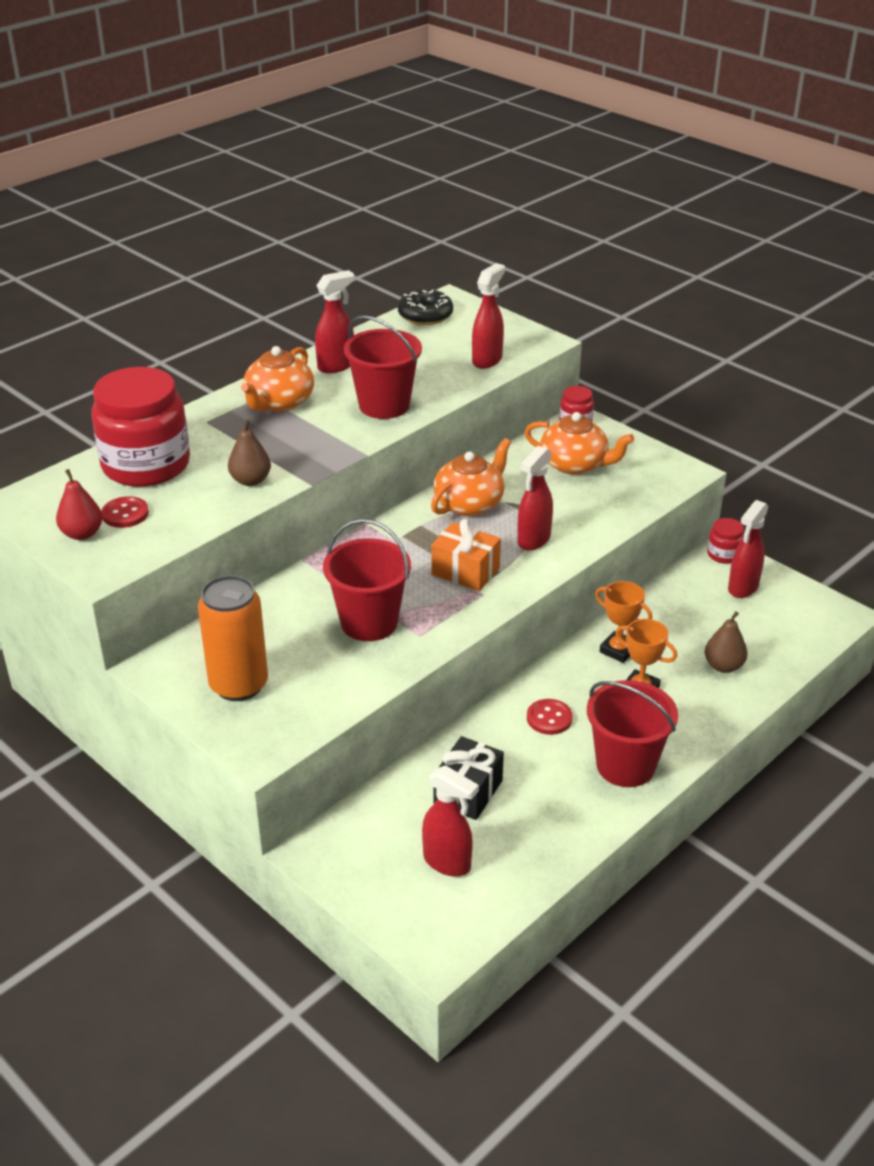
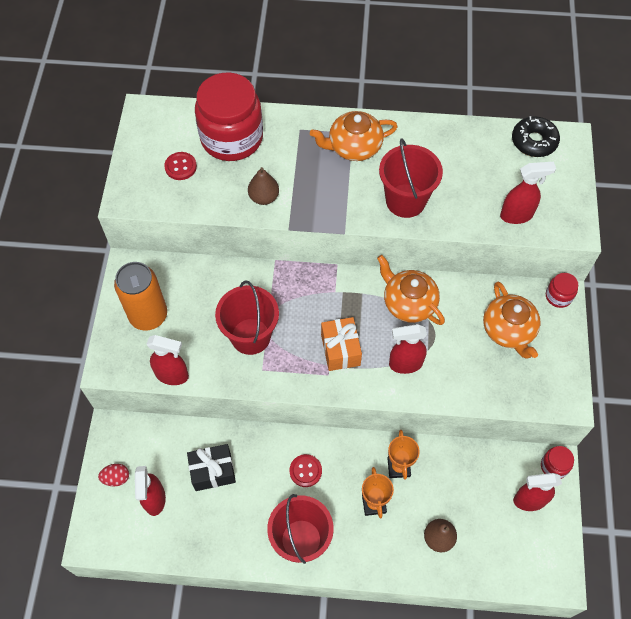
camera: 50 degrees right, 25 degrees up
red pear [56,469,103,540] -> none
red spray bottle [315,270,354,373] -> red spray bottle moved to [147,335,189,385]
orange teapot [431,438,511,516] -> orange teapot turned 135 degrees counterclockwise [377,255,445,325]
none -> red egg [98,464,129,487]

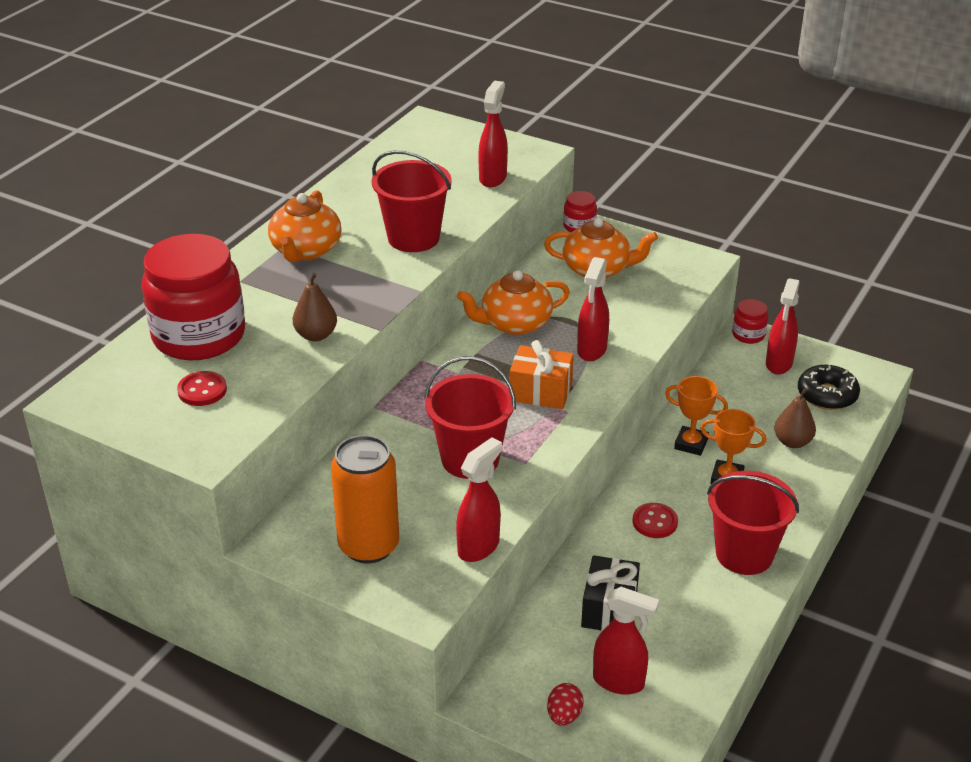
camera: 65 degrees left, 25 degrees down
black donut [512,116,560,157] -> black donut moved to [798,365,860,410]

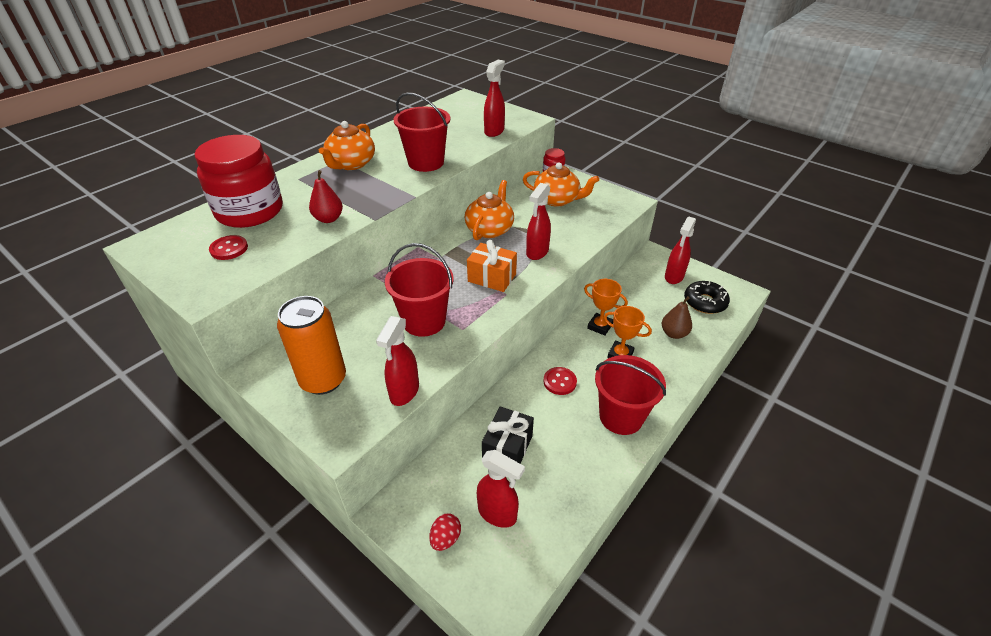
camera: 10 degrees right, 5 degrees up
brown pear [293,273,337,341] -> red pear [309,170,343,223]
red spray bottle [456,437,502,562] -> red spray bottle turned 150 degrees clockwise [376,316,419,406]
orange teapot [457,270,570,335] -> orange teapot turned 120 degrees clockwise [465,180,514,240]
red jar [732,299,768,344] -> none

